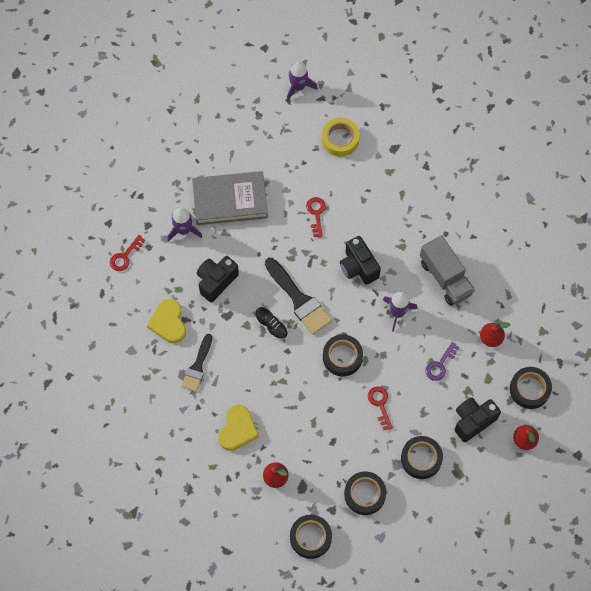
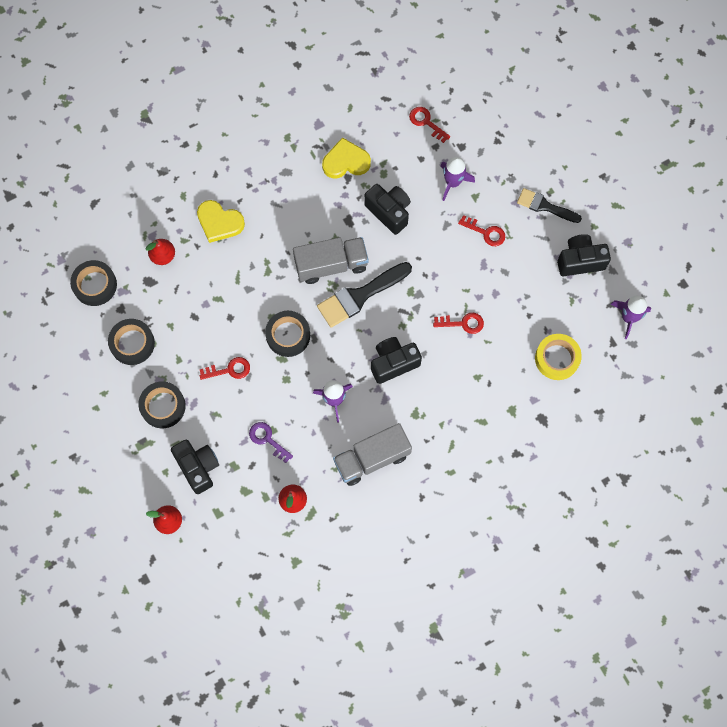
camera: 95 degrees right, 5 degrees up
black brush [181,334,212,392] -> black brush moved to [517,188,582,223]
grey book [192,171,268,225] -> red key [458,215,505,246]
black shoe [256,307,288,340] -> grey truck [293,237,369,284]
black tape [510,367,552,409] -> none
none -> black camera [557,234,611,276]

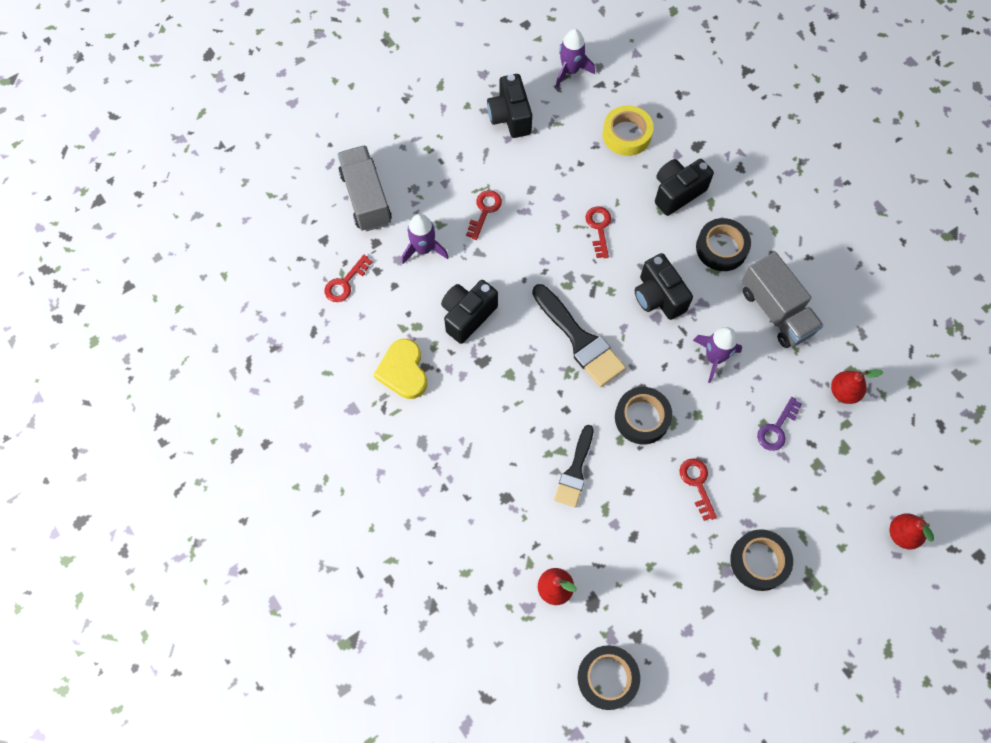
camera: 95 degrees left, 5 degrees down
black tape [108,319,155,365] -> black tape moved to [696,218,751,271]
black camera [171,440,219,494] -> black camera moved to [655,159,714,216]
yellow heart [197,200,245,243] -> none
grey truck [293,237,369,284] -> grey truck moved to [337,145,392,231]
black brush [517,188,582,223] -> black brush moved to [554,425,594,507]

